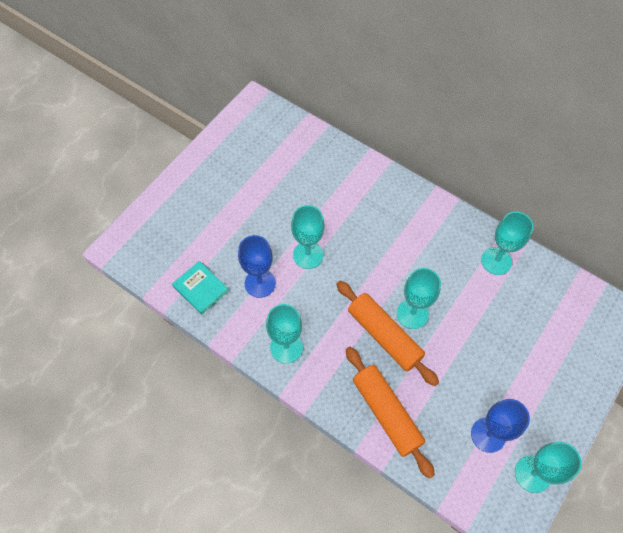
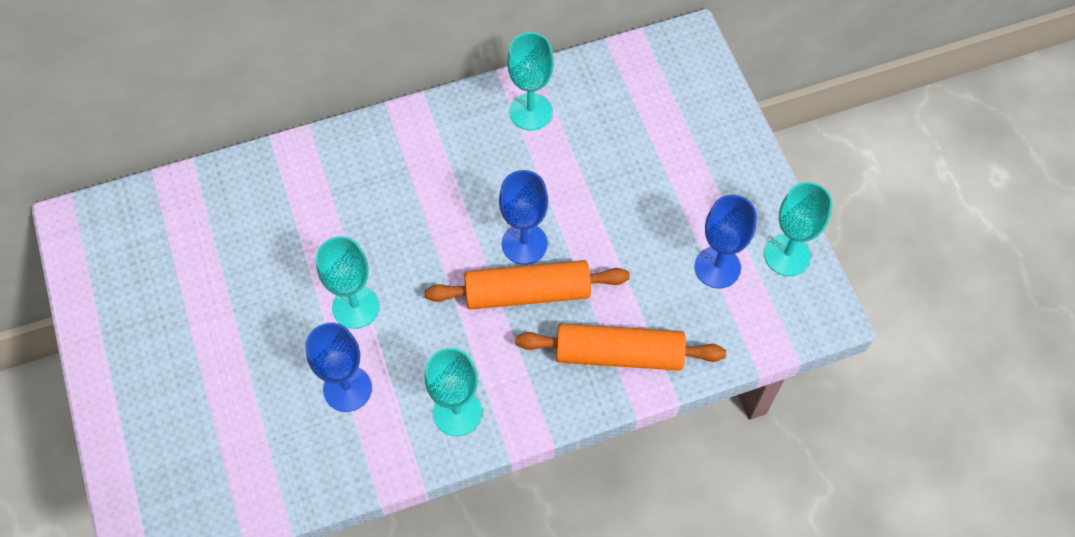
camera: 55 degrees left, 0 degrees up
turquoise book [172,261,229,315] -> none
turquoise goblet [397,268,441,329] -> blue goblet [499,170,548,265]

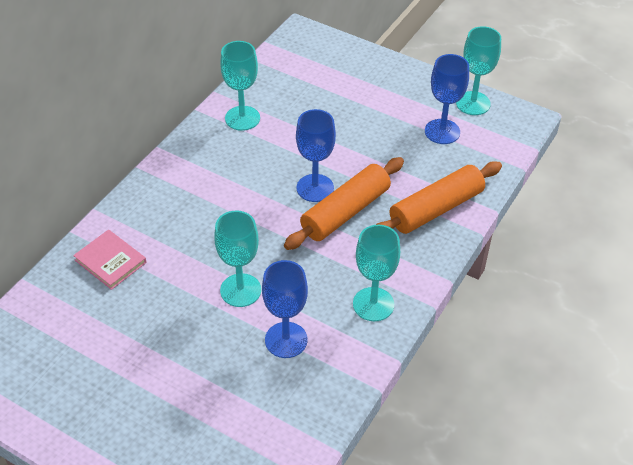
camera: 40 degrees left, 15 degrees down
none -> pink book [73,229,147,290]

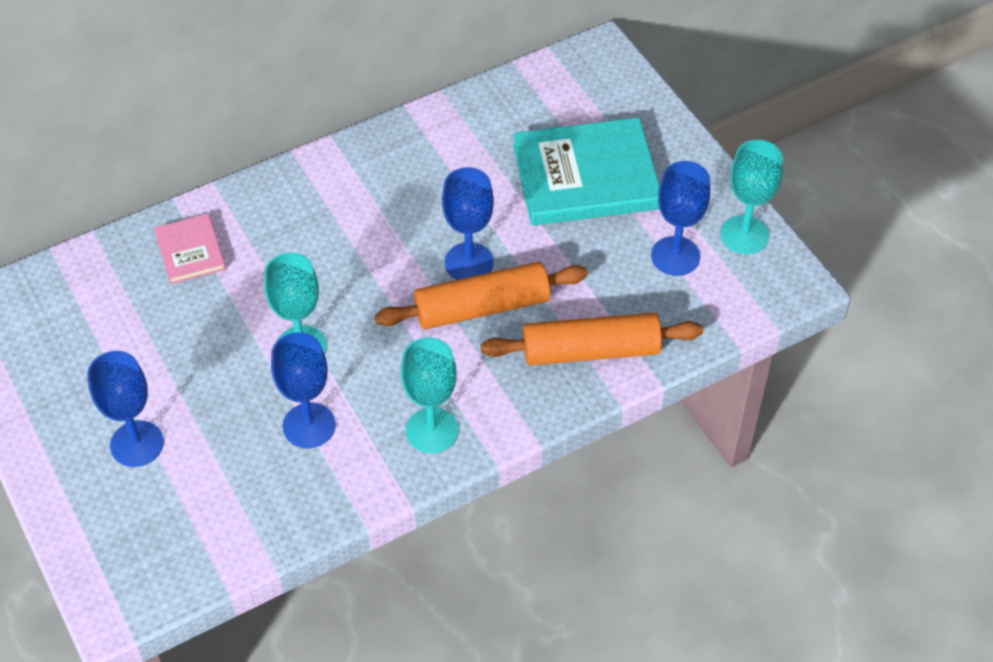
camera: 30 degrees right, 5 degrees up
turquoise goblet [220,41,260,131] -> none
none -> blue goblet [87,351,164,467]
none -> turquoise book [513,118,659,225]

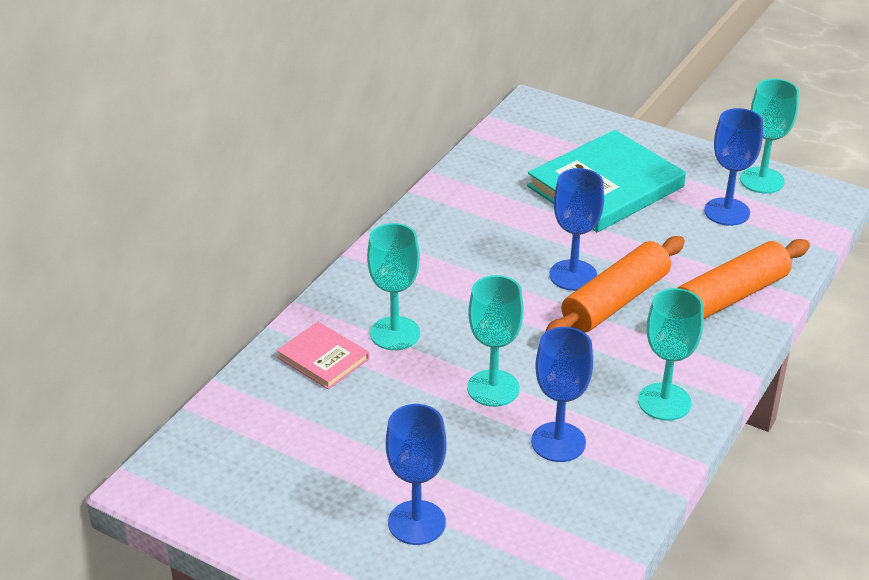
camera: 30 degrees left, 15 degrees down
none -> turquoise goblet [367,223,420,350]

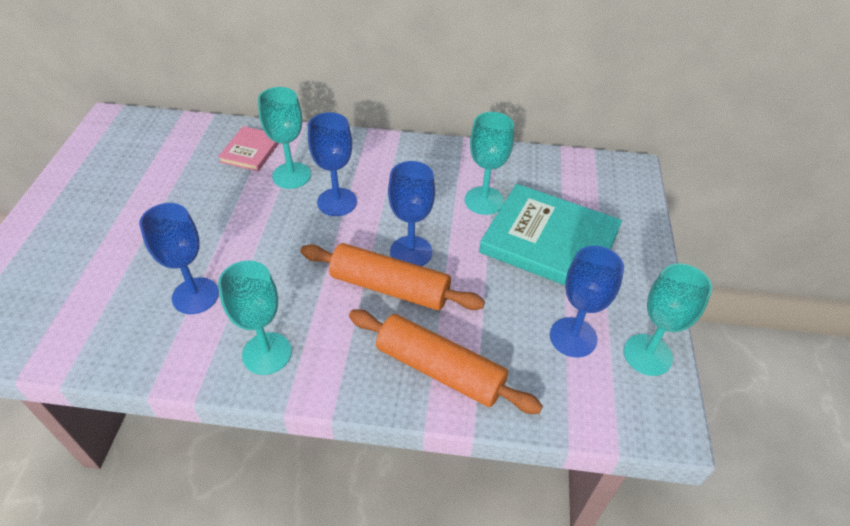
camera: 65 degrees right, 10 degrees up
blue goblet [386,404,446,545] -> blue goblet moved to [308,112,357,216]
turquoise goblet [467,275,524,407] -> turquoise goblet moved to [465,112,514,215]

